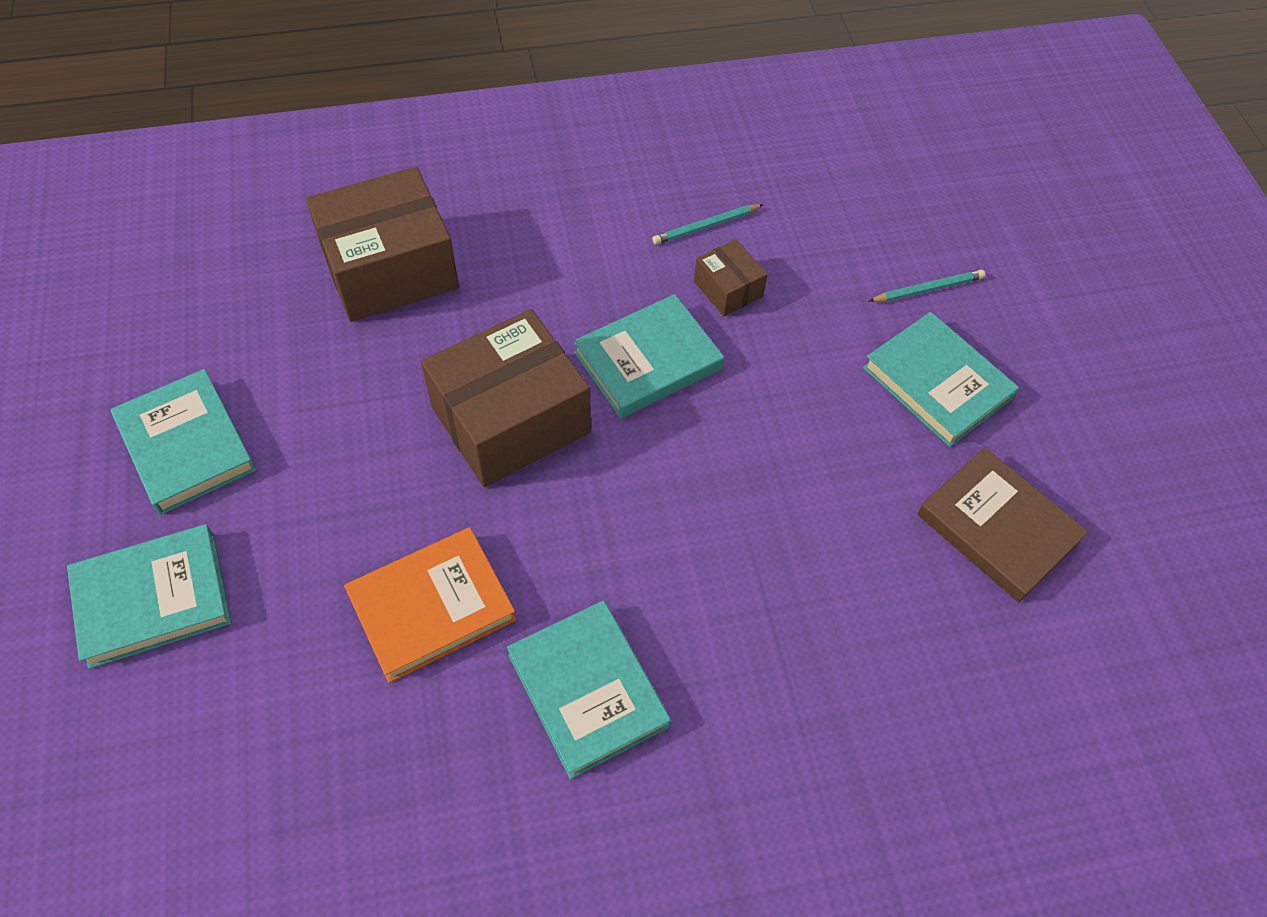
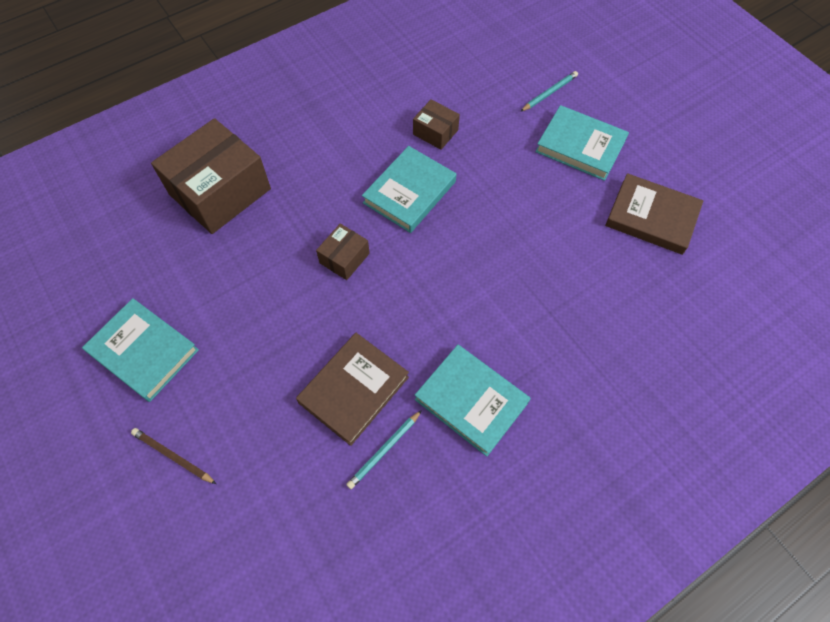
camera: 20 degrees left, 5 degrees up
turquoise book [67,524,232,669] -> brown pencil [131,428,216,484]
orange book [344,527,516,683] -> brown book [296,333,409,446]
brown box [421,309,591,487] -> brown box [316,224,370,280], size x0.48
turquoise pencil [652,204,764,245] -> turquoise pencil moved to [346,410,422,489]

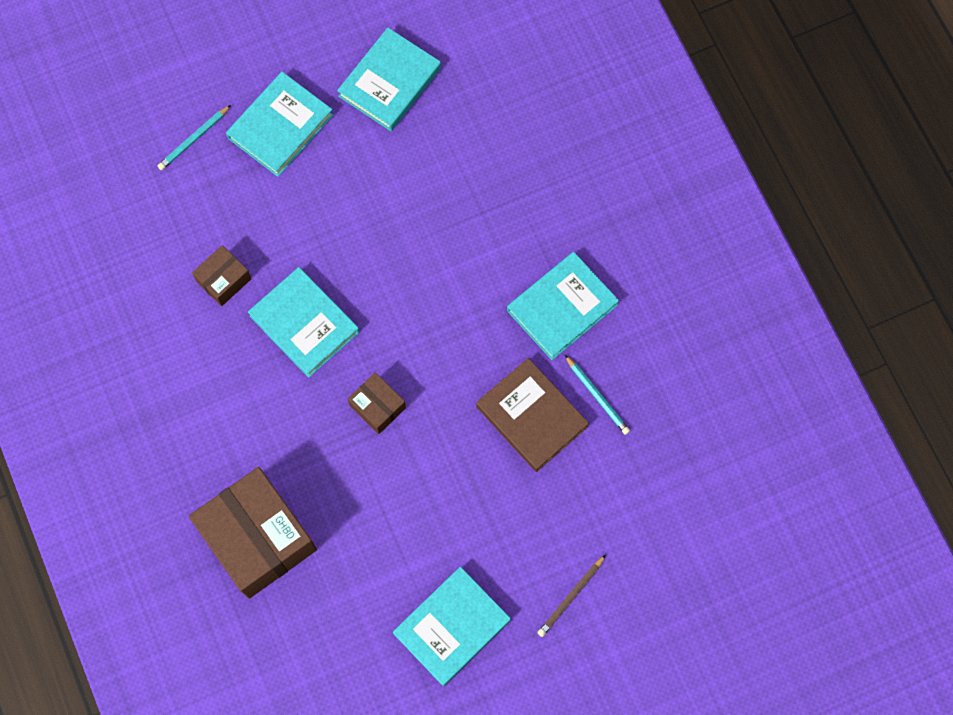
camera: 80 degrees left, 10 degrees up
turquoise pencil [520,71,578,112] -> turquoise pencil turned 105 degrees counterclockwise [158,105,231,170]
brown book [605,173,703,255] -> turquoise book [337,28,441,131]

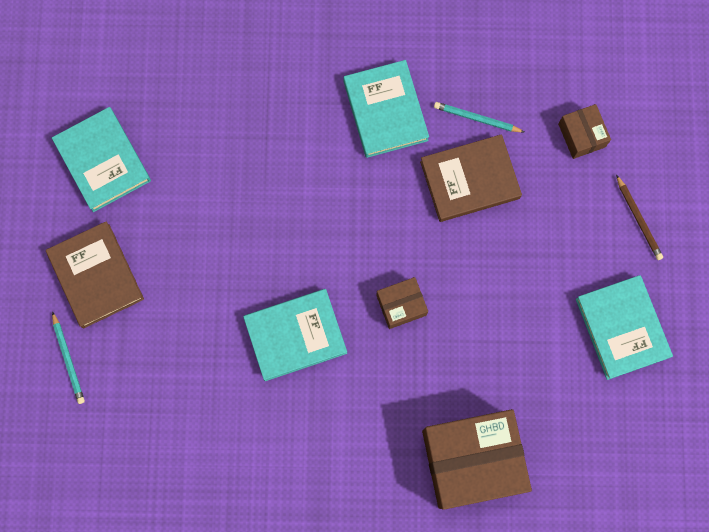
camera: 65 degrees left, 5 degrees up
brown box [192,245,252,306] -> brown box moved to [558,104,611,159]
turquoise book [226,72,333,177] -> brown book [46,221,144,328]
turquoise pencil [565,355,630,435] -> turquoise pencil turned 150 degrees counterclockwise [434,102,524,132]

